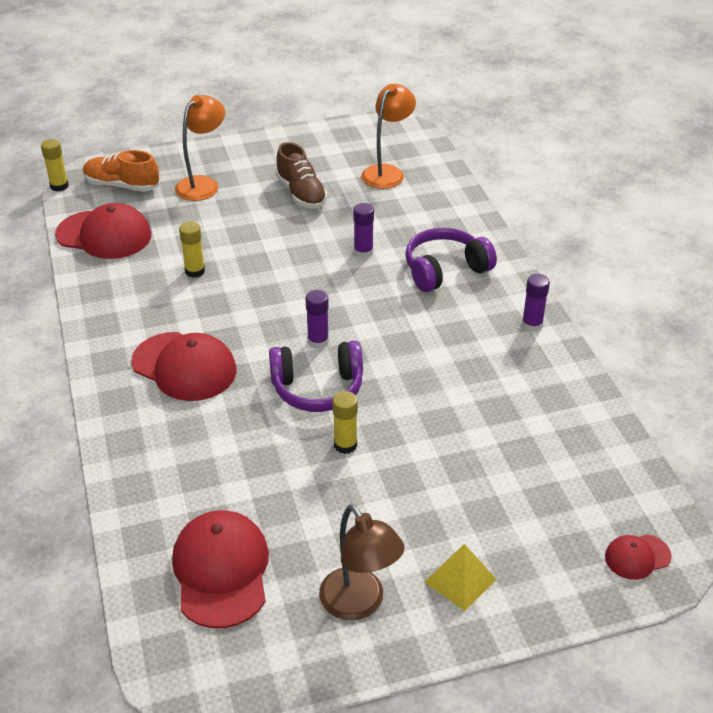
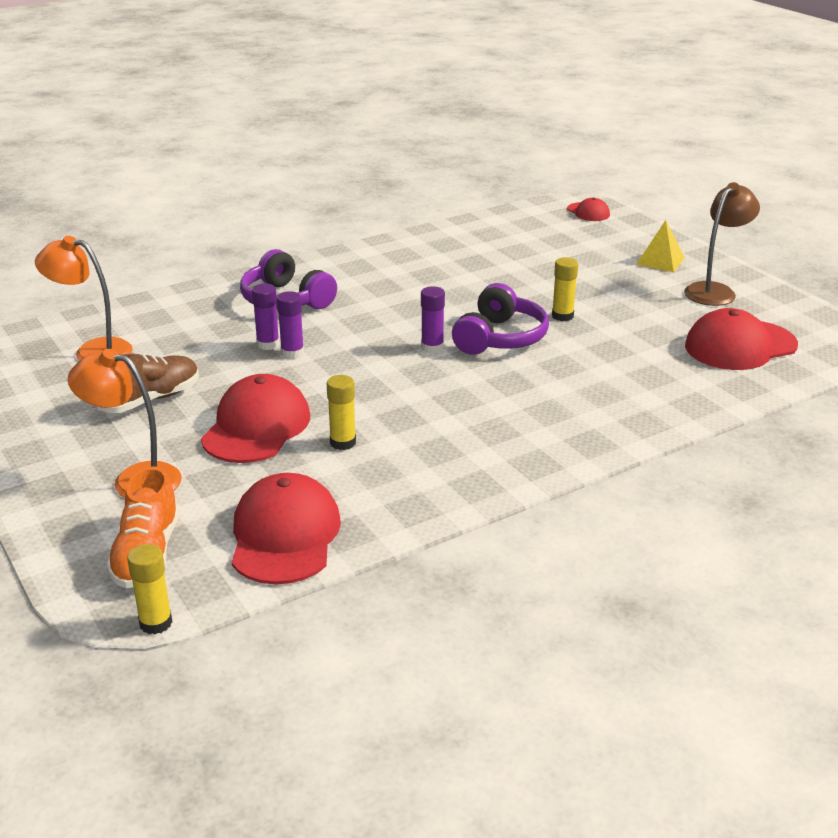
camera: 105 degrees left, 10 degrees down
red cap [131,332,236,401] -> red cap moved to [201,374,310,463]
purple headphones [269,341,363,412] -> purple headphones turned 45 degrees clockwise [452,283,549,355]
purple glue stick [522,274,550,332] -> purple glue stick moved to [277,291,304,359]

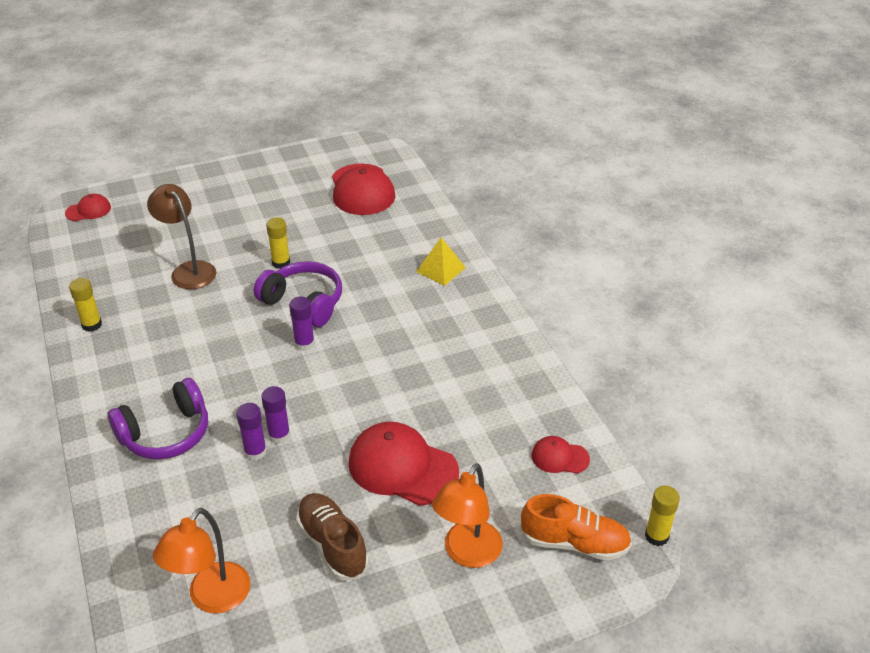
camera: 80 degrees left, 10 degrees up
red cap [231,473,341,585] -> red cap [532,436,590,474], size x0.51
yellow glue stick [327,375,356,450] -> yellow glue stick moved to [69,278,102,332]
yellow pyramid [636,220,685,272] -> yellow pyramid moved to [416,237,466,286]
brown lamp [684,182,760,306] -> brown lamp moved to [147,184,216,289]

